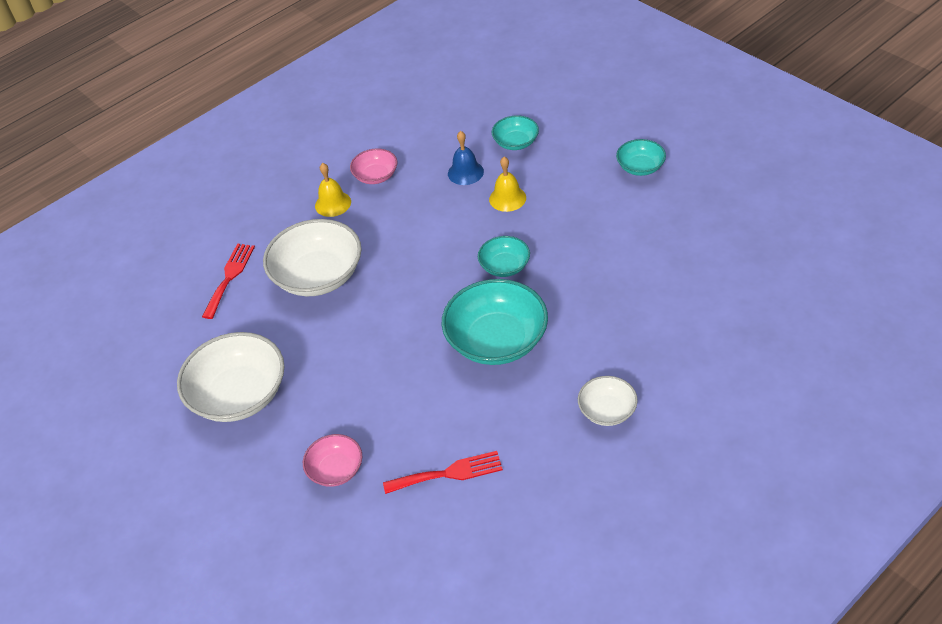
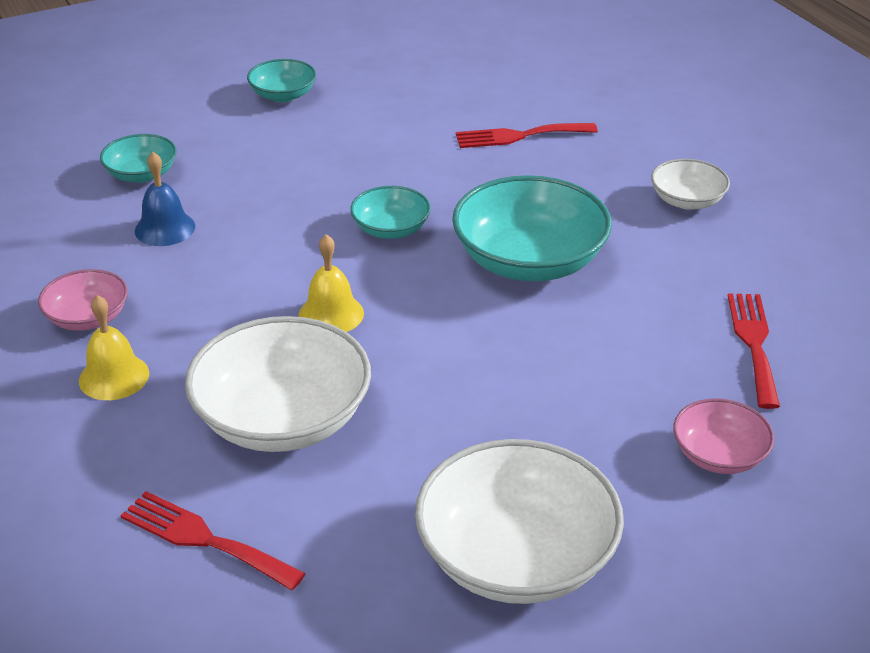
camera: 80 degrees left, 10 degrees down
yellow bell [489,157,526,212] -> yellow bell moved to [298,234,364,332]
none -> red fork [456,123,598,148]

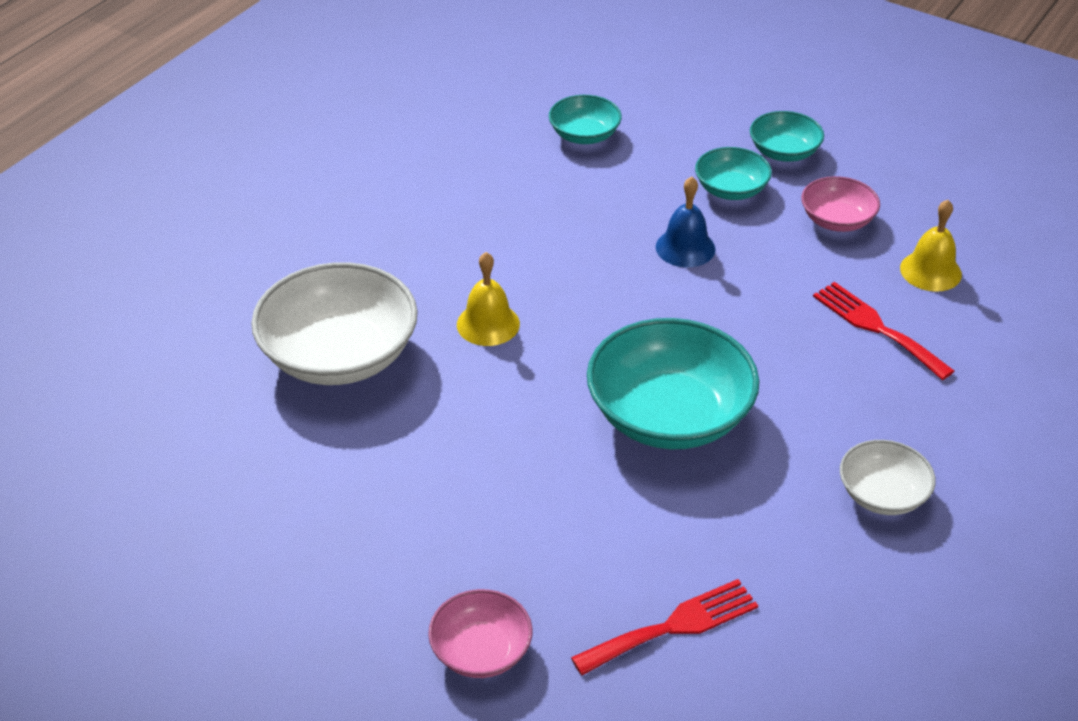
camera: 60 degrees right, 5 degrees up
pink bowl [38,269,128,331] -> pink bowl moved to [801,176,880,232]
yellow bell [79,295,149,400] -> yellow bell moved to [900,200,962,292]
red fork [120,491,306,590] -> none
blue bell [135,152,195,246] -> blue bell moved to [656,176,716,267]
turquoise bowl [350,186,431,239] -> turquoise bowl moved to [695,147,772,200]
white bowl [415,439,624,604] -> none

